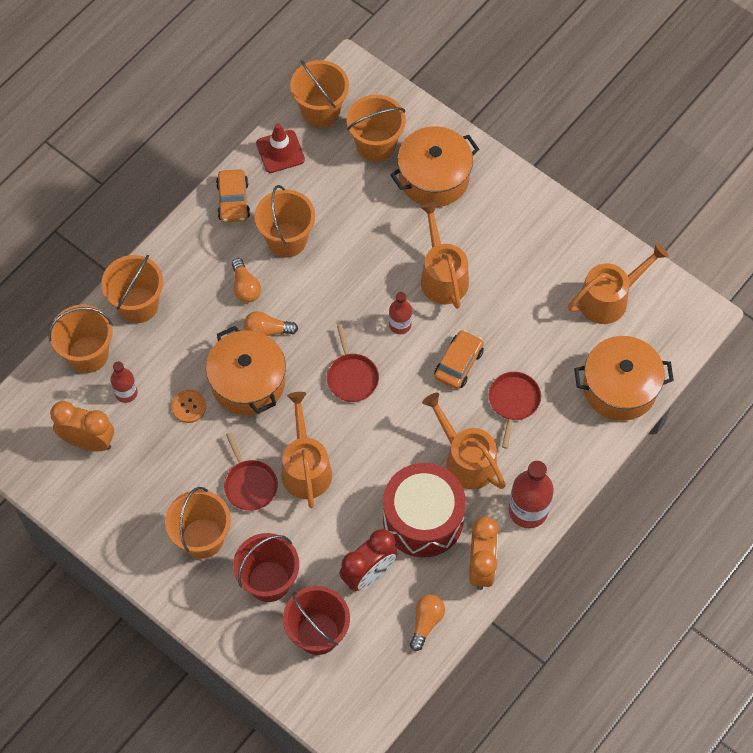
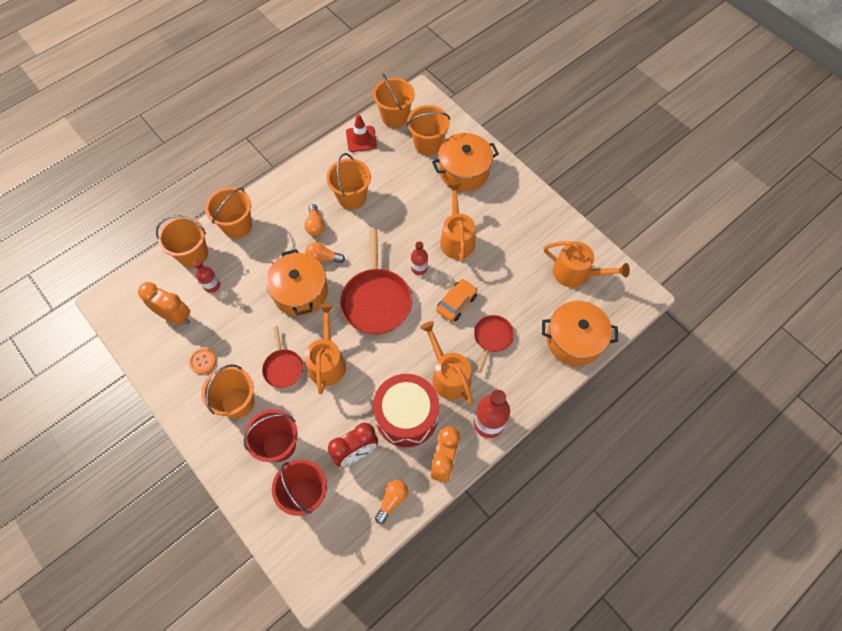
camera: 10 degrees right, 0 degrees up
orange button [171,390,206,423] -> orange button moved to [189,348,216,374]
orange car [216,169,250,223] -> none
red pan [327,324,379,402] -> red pan [340,229,412,334], size x1.83
orange watering can [568,243,669,324] -> orange watering can turned 45 degrees clockwise [544,241,630,288]

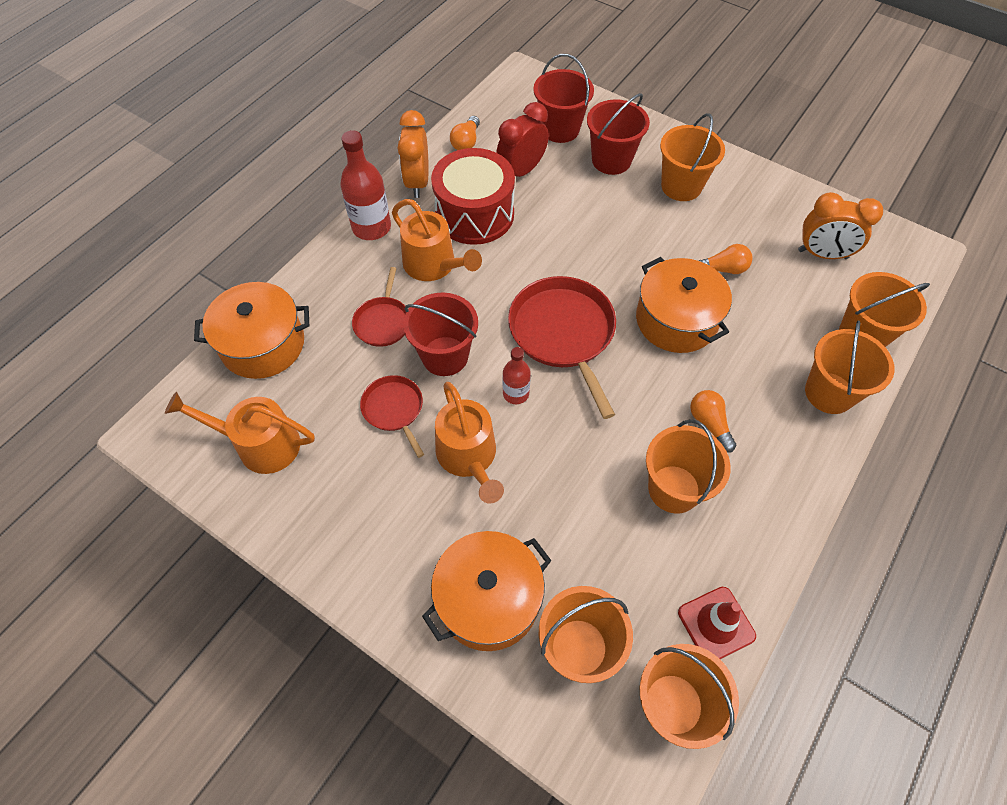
camera: 165 degrees right, 5 degrees down
orange button [189,348,216,374] -> none
red bottle [194,260,220,293] -> none
red pan [262,326,303,388] -> red pan moved to [360,375,424,458]
orange light bulb [305,242,345,263] -> orange light bulb moved to [699,244,753,274]
orange watering can [305,304,346,394] -> none
orange car [436,279,478,322] -> red bucket [403,293,478,376]

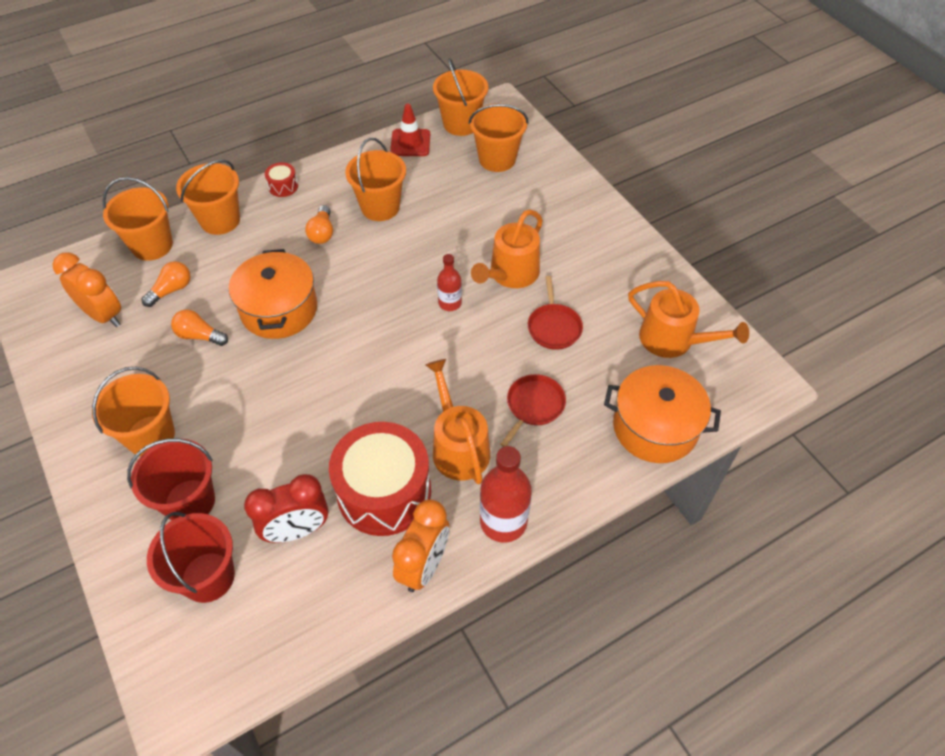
camera: 155 degrees left, 5 degrees down
red bucket [403,293,478,376] -> none
orange pot [422,531,552,651] -> none
orange watering can [435,382,504,503] -> orange watering can turned 150 degrees counterclockwise [471,210,543,288]
orange light bulb [450,116,480,150] -> orange light bulb moved to [141,261,191,307]
red pan [508,276,616,419] -> none
none -> red drum [265,162,298,197]

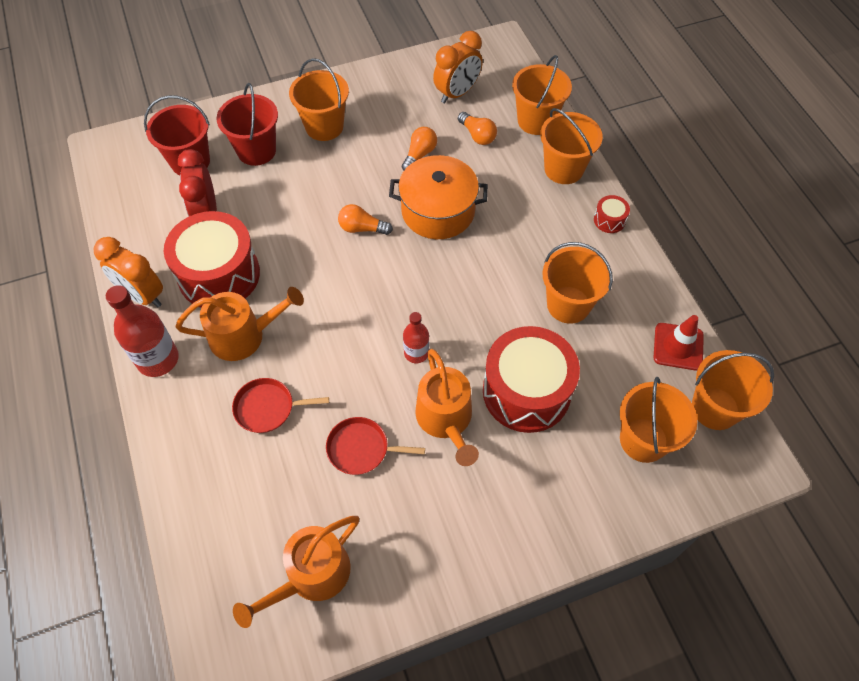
camera: 100 degrees right, 5 degrees up
orange light bulb [305,205,333,244] -> orange light bulb moved to [338,204,393,235]
orange watering can [471,210,543,288] -> orange watering can turned 150 degrees counterclockwise [415,349,479,466]
red pan [500,374,566,447] -> red pan turned 135 degrees clockwise [232,378,329,433]
orange pot [604,365,721,463] -> none
none -> red drum [483,326,580,433]

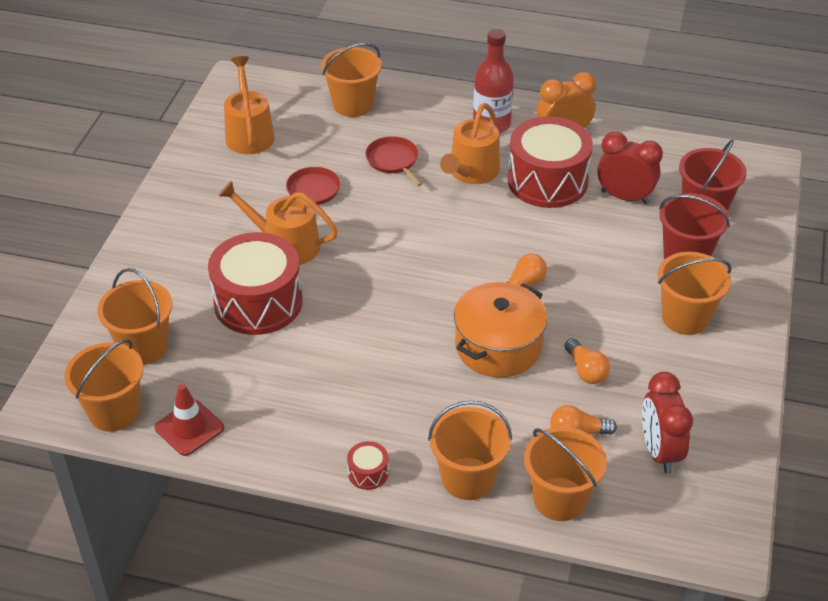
camera: 125 degrees right, 15 degrees down
red pan [232,378,329,433] -> red pan turned 60 degrees counterclockwise [365,136,422,186]
red bottle [403,312,429,363] -> none
orange clock [433,31,483,103] -> red clock [642,372,693,474]
orange bucket [542,242,613,324] -> orange bucket moved to [321,43,382,117]

